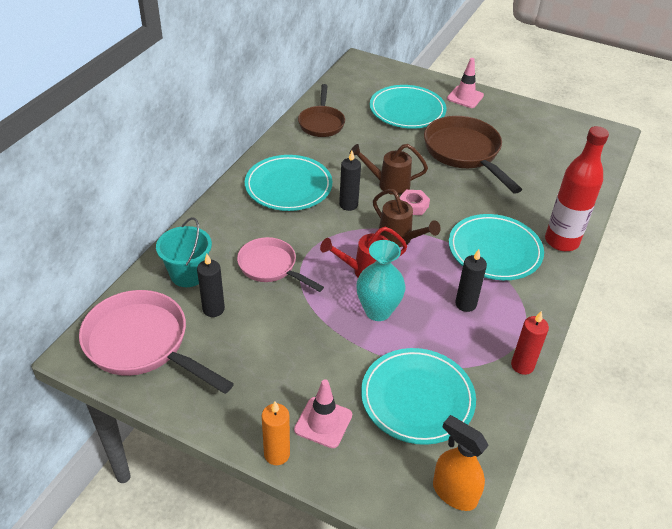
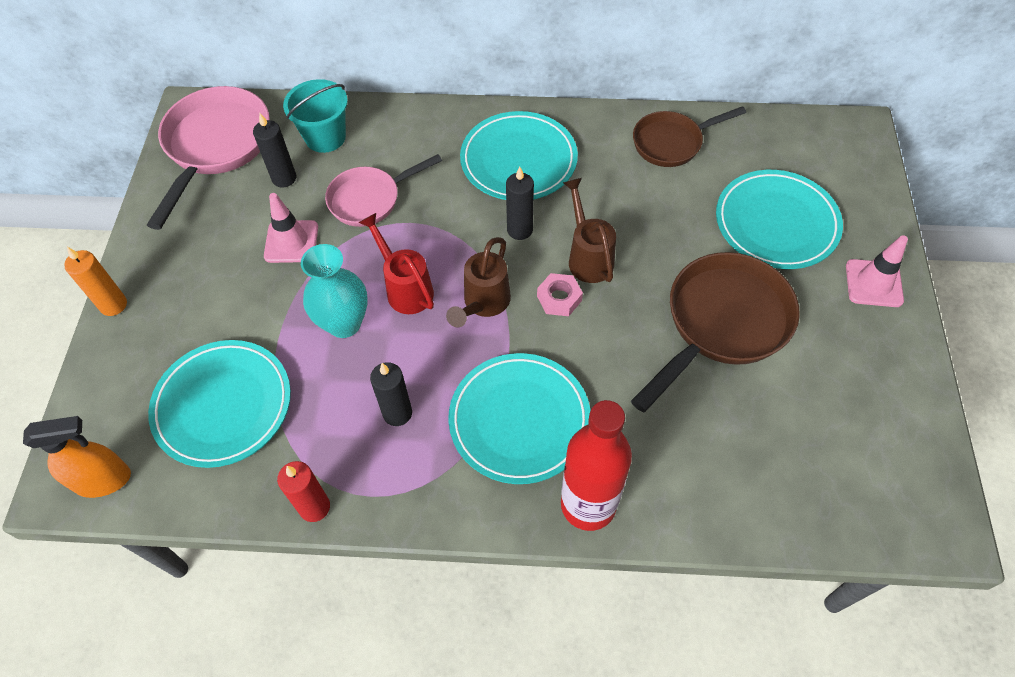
camera: 70 degrees right, 15 degrees up
pink pan [237,237,324,292] -> pink pan turned 135 degrees counterclockwise [325,154,442,227]
pink traffic cone [294,379,352,448] -> pink traffic cone moved to [264,193,318,263]
orange spray bottle [433,415,489,511] -> orange spray bottle turned 60 degrees clockwise [23,416,131,498]

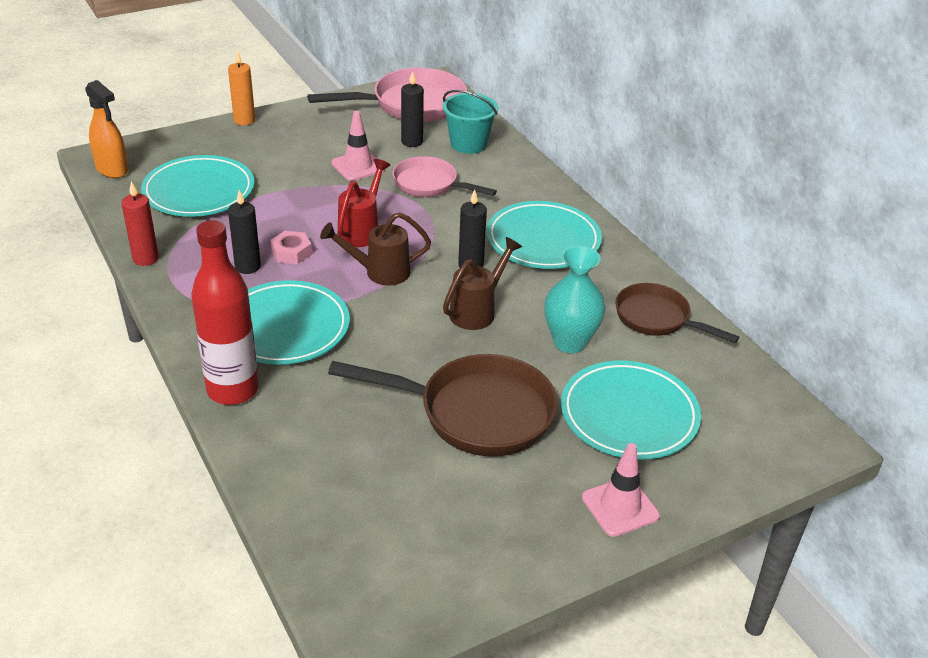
camera: 55 degrees right, 20 degrees down
turquoise vase [301,244,368,338] -> turquoise vase moved to [544,246,606,353]
pink nut [537,273,583,316] -> pink nut moved to [270,231,312,264]

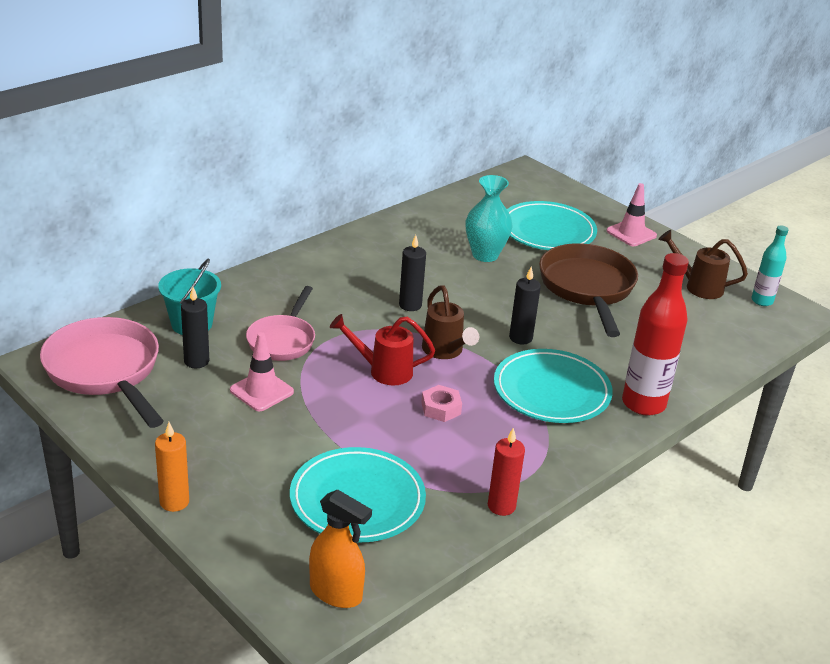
camera: 105 degrees left, 5 degrees down
orange spray bottle [85,80,128,178] -> orange spray bottle turned 90 degrees clockwise [309,490,372,608]
black candle [228,190,261,274] -> black candle moved to [509,267,541,344]
brown watering can [443,237,522,330] -> brown watering can moved to [658,230,748,299]
turquoise plate [486,201,602,269] -> none
brown pan [615,283,739,343] -> none
none -> turquoise bottle [751,225,789,306]

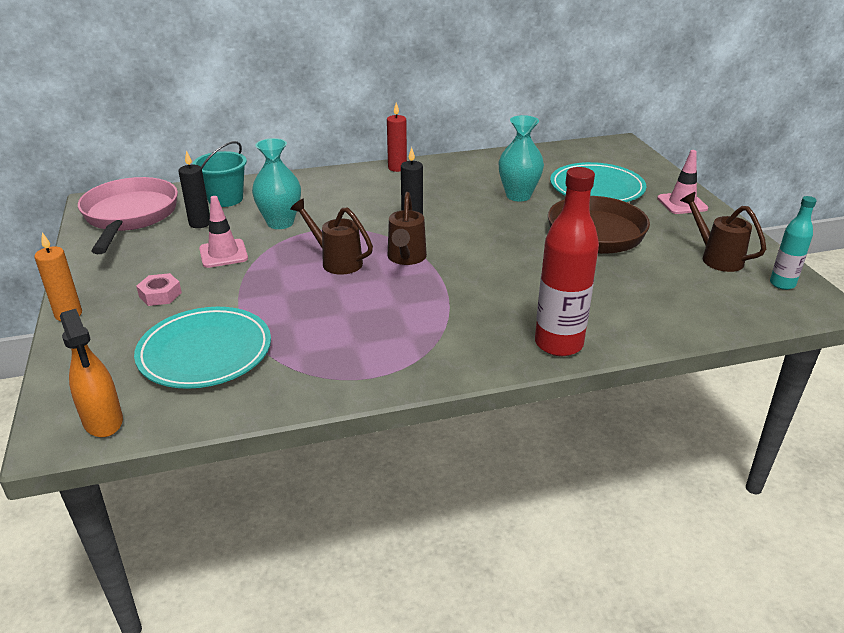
camera: 30 degrees right, 0 degrees up
pink pan [246,286,315,361] -> turquoise vase [252,138,301,229]
red watering can [330,314,435,385] -> brown watering can [290,199,373,275]
pink nut [421,385,462,422] -> pink nut moved to [136,273,182,306]
red candle [488,428,525,516] -> red candle moved to [387,102,407,172]
turquoise plate [494,349,613,423] -> none
black candle [509,267,541,344] -> none

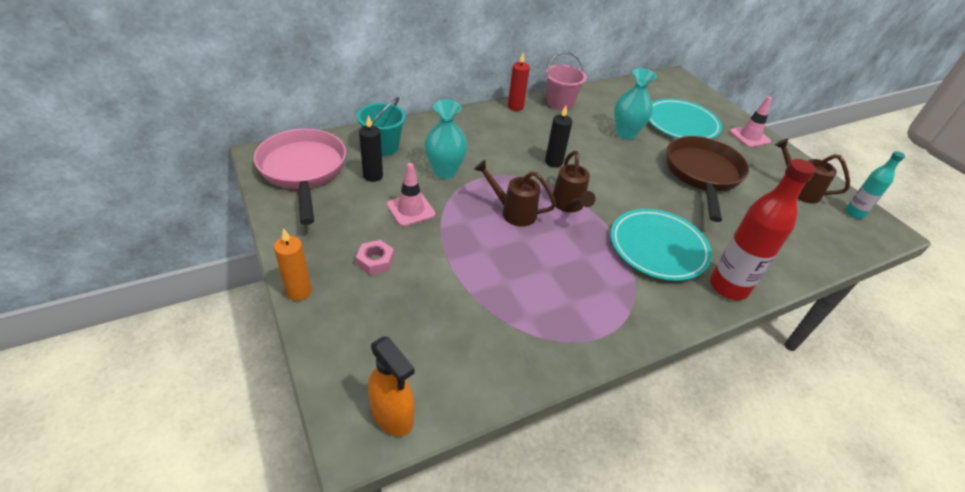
camera: 15 degrees left, 10 degrees up
turquoise plate [134,307,271,389] -> turquoise plate moved to [610,209,712,281]
none -> pink bucket [545,52,587,110]

